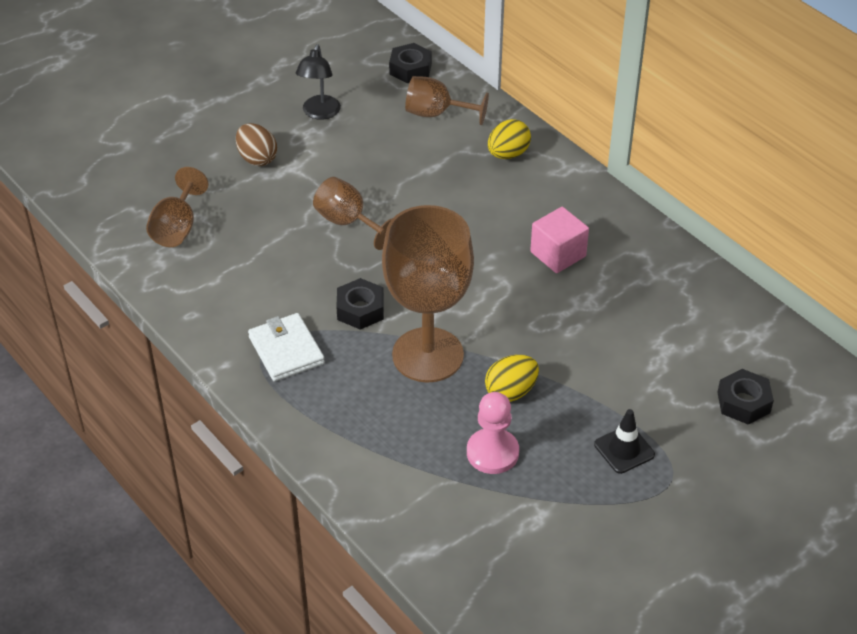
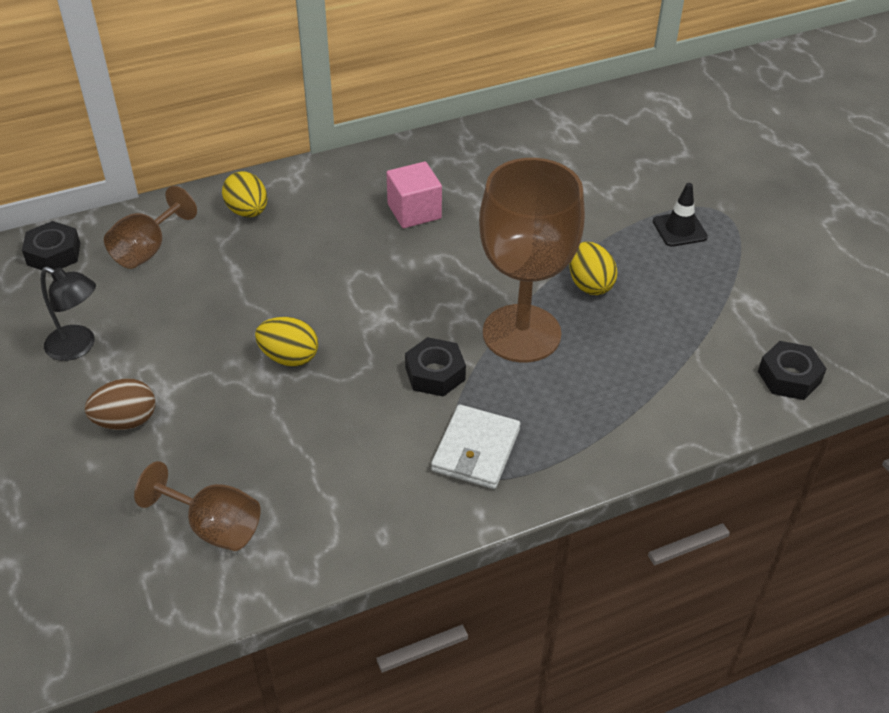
camera: 75 degrees left, 0 degrees up
white wallet [248,313,325,382] -> white wallet turned 60 degrees counterclockwise [431,404,520,489]
brown goblet [313,177,393,250] -> yellow egg [255,317,318,367]
pink pawn [467,392,519,474] -> none
black nut [717,369,774,425] -> black nut moved to [758,341,827,400]

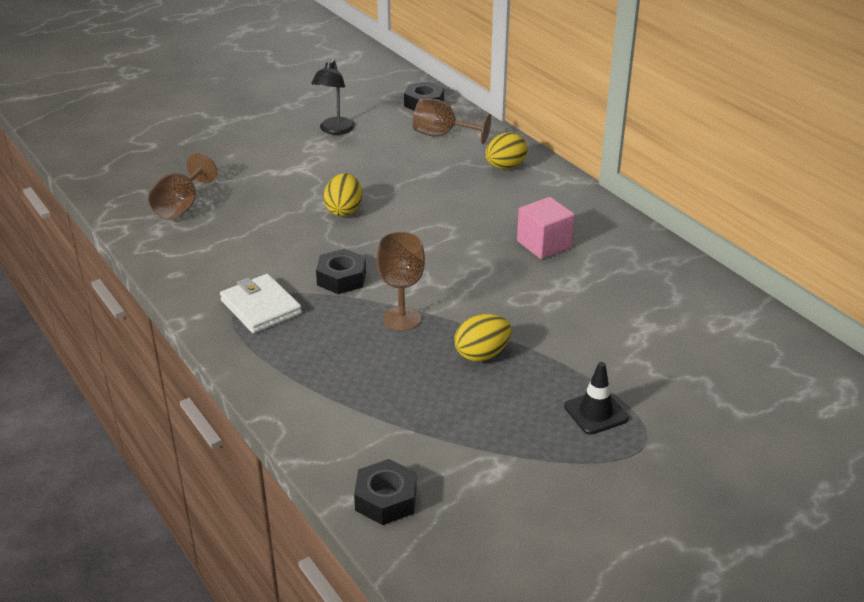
camera: 80 degrees right, 10 degrees down
brown egg [85,378,155,430] -> none
white wallet [431,404,520,489] -> white wallet turned 45 degrees clockwise [220,274,302,334]
brown goblet [479,158,585,363] -> brown goblet [377,232,425,331], size x0.53

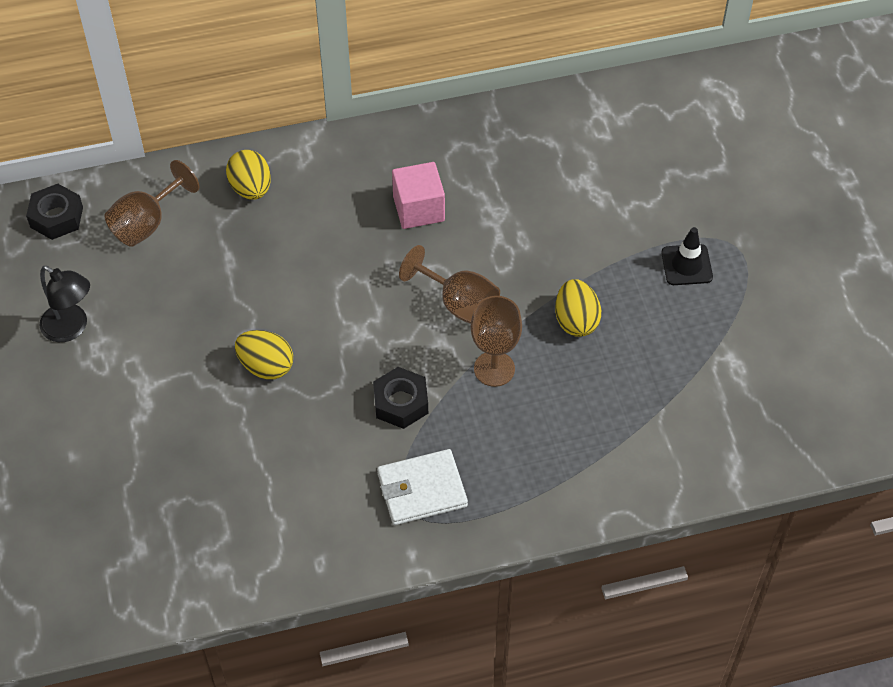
camera: 70 degrees left, 20 degrees up
brown goblet [148,153,217,220] -> brown goblet moved to [399,245,500,324]
black nut [354,459,417,525] -> none

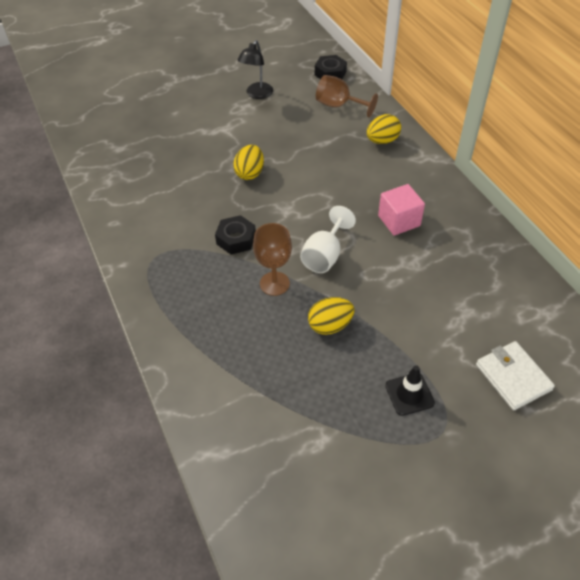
camera: 80 degrees right, 5 degrees down
white wallet [377,449,468,525] -> white wallet moved to [476,341,555,410]
brown goblet [399,245,500,324] -> white goblet [300,206,356,273]

